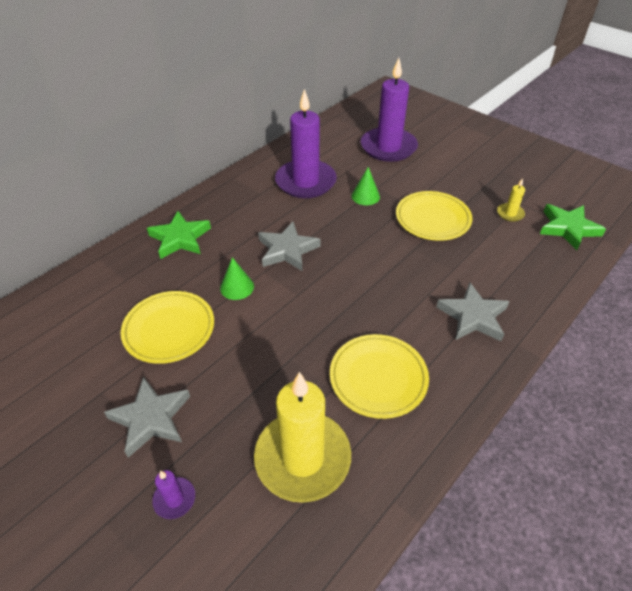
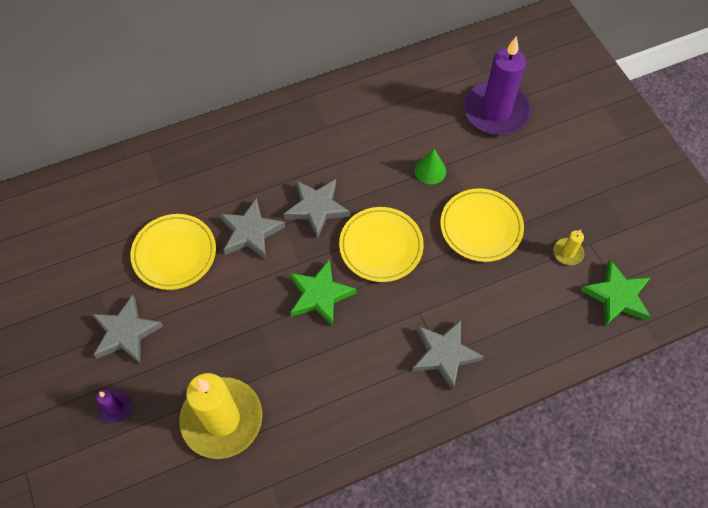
camera: 25 degrees right, 15 degrees up
green star [147,211,211,259] -> green star moved to [290,259,356,326]
green cone [220,257,254,300] -> grey star [219,197,285,260]
purple candle [275,89,337,198] -> none
yellow plate [330,334,429,419] -> yellow plate moved to [339,207,424,282]

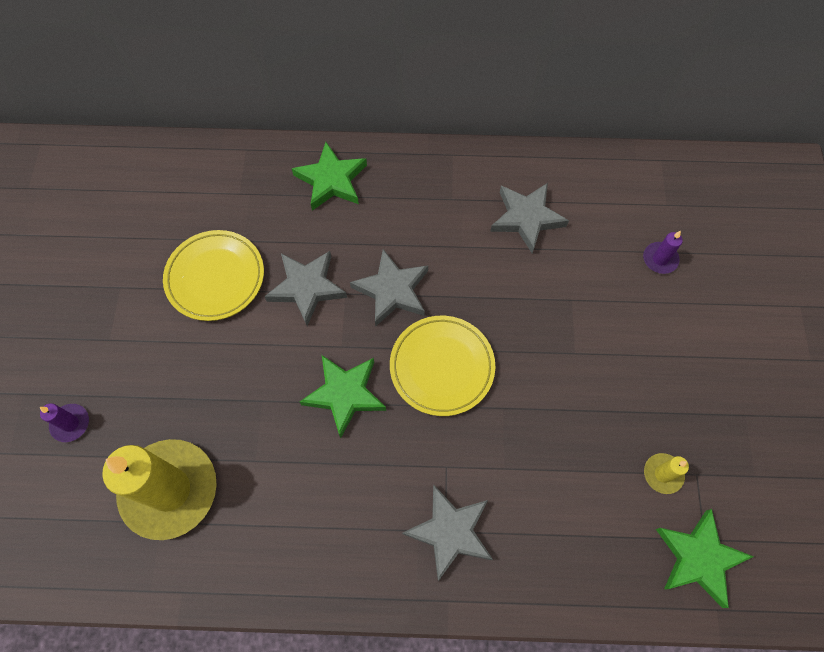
camera: 25 degrees right, 5 degrees up
grey star [92,295,163,363] -> grey star moved to [490,183,569,253]
green cone [415,149,446,184] -> none
yellow plate [440,188,524,262] -> none
purple candle [464,36,531,135] -> purple candle [643,231,683,274], size x0.42
none -> green star [292,142,367,211]

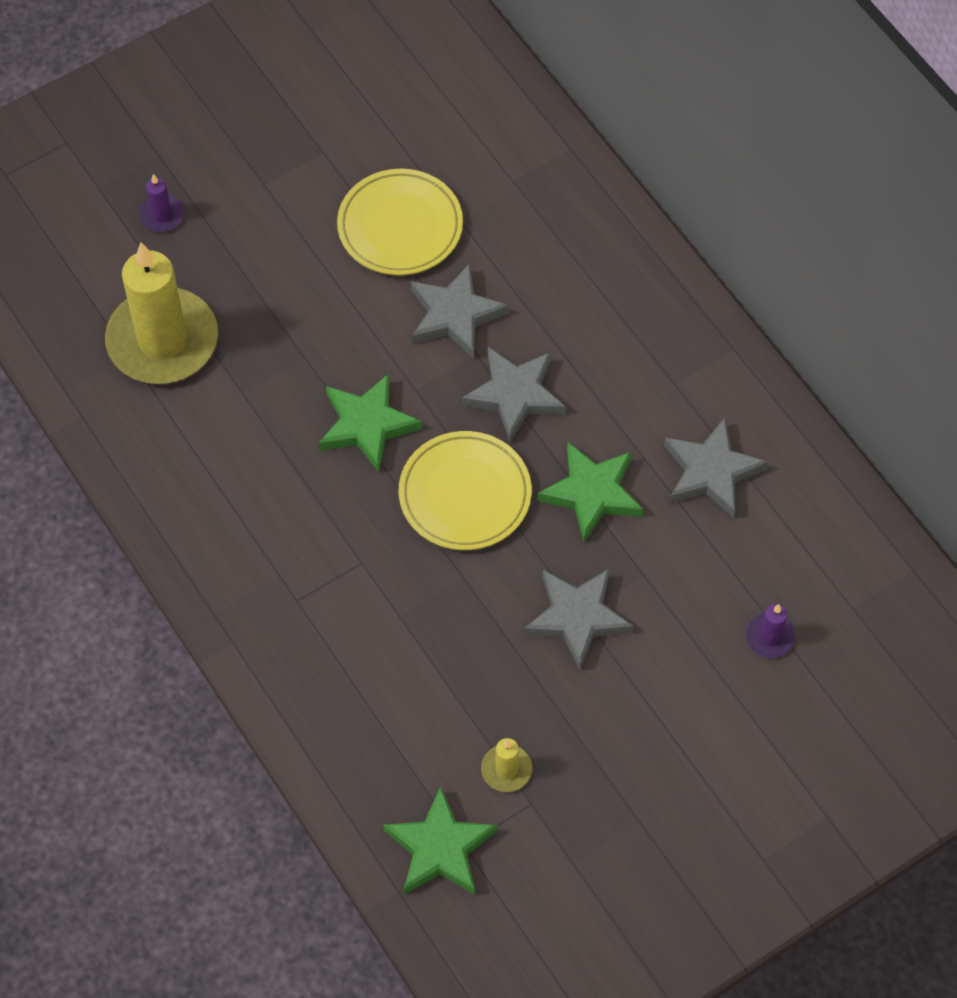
camera: 55 degrees right, 5 degrees down
green star [292,142,367,211] -> green star moved to [537,442,643,542]
grey star [402,485,493,581] -> grey star moved to [524,568,634,670]

